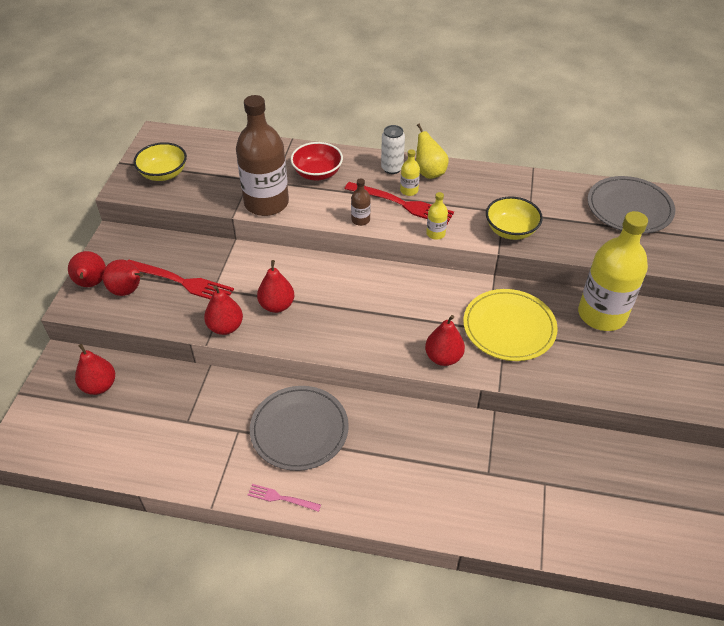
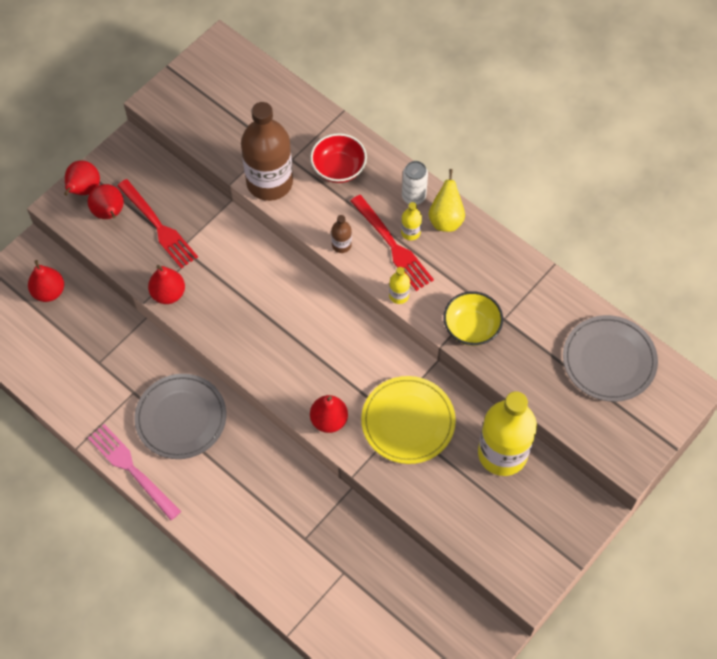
camera: 30 degrees right, 15 degrees up
yellow bowl [133,142,187,181] -> none
pink fork [248,484,321,512] -> pink fork [88,424,181,520], size x1.89
red pear [257,260,294,313] -> none

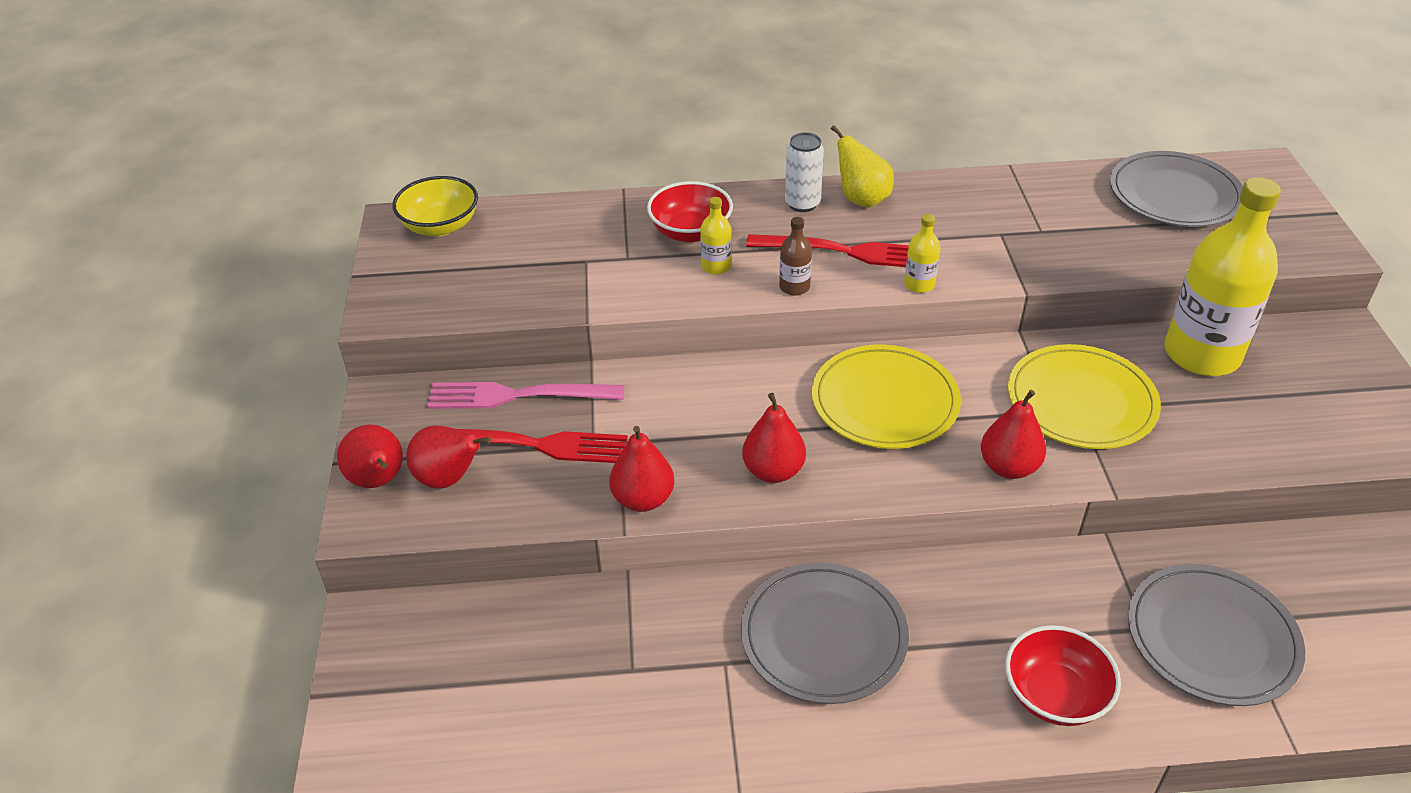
camera: 45 degrees left, 20 degrees down
red pear [28,260,64,302] -> red pear moved to [742,393,806,483]
pink fork [88,424,181,520] -> pink fork moved to [427,382,625,409]
brown bottle [241,102,293,201] -> none
yellow bottle [401,202,422,240] -> yellow bottle moved to [700,197,732,275]
yellow bowl [443,291,503,346] -> yellow bowl moved to [392,176,478,236]
none -> yellow plate [812,345,961,449]
none -> red bowl [1005,625,1121,726]
none -> grey plate [1128,564,1305,706]

